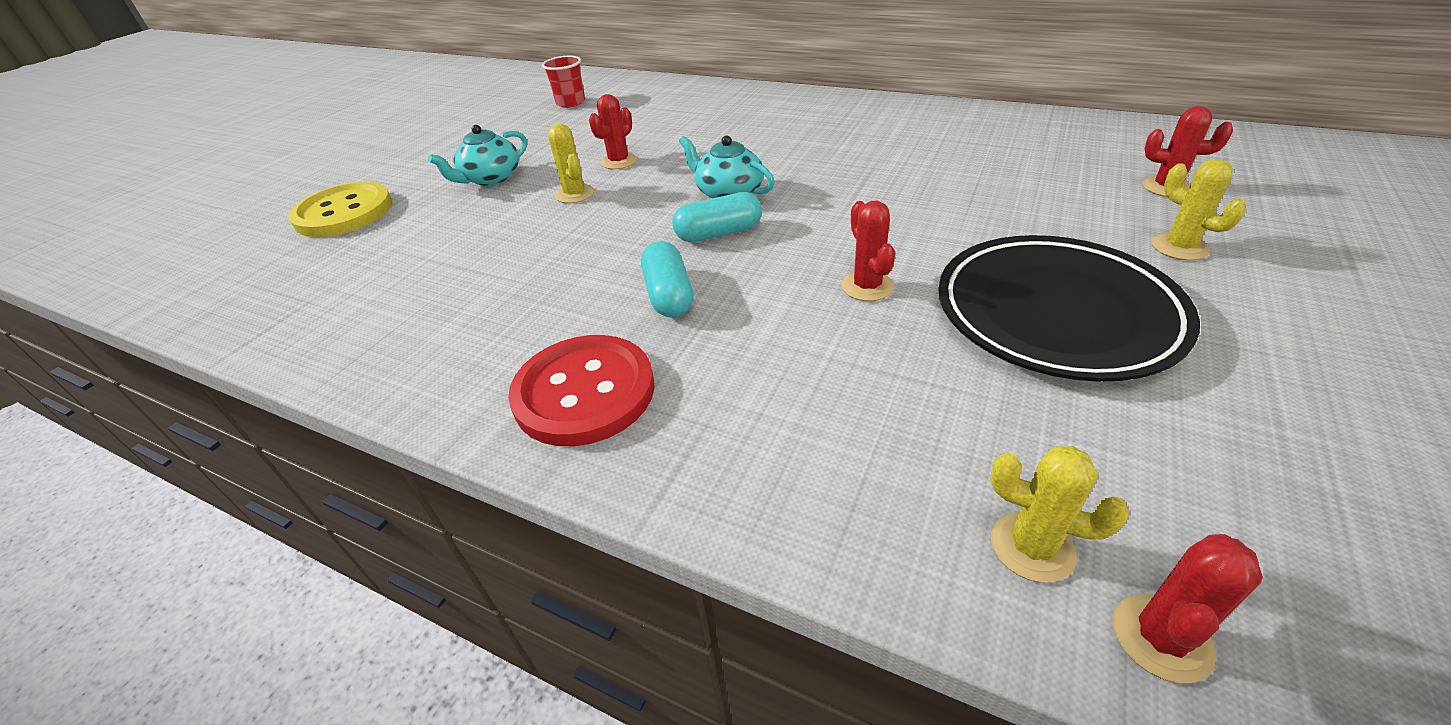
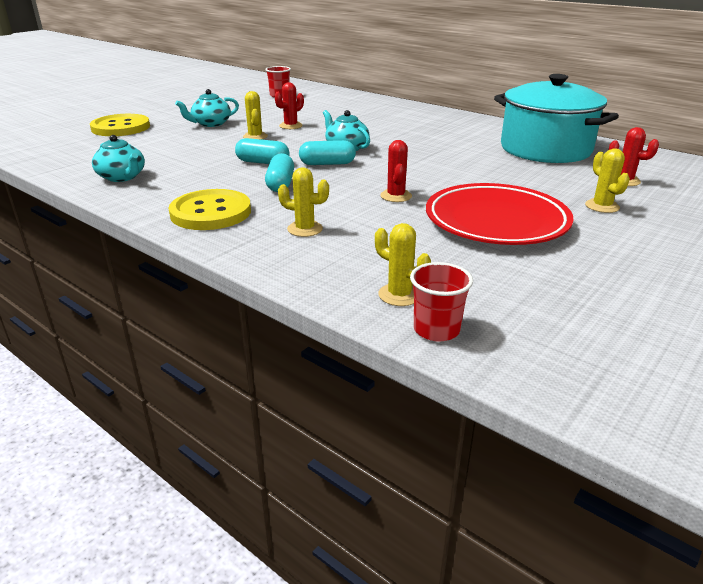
camera: 10 degrees right, 10 degrees down
red button [508,335,654,446] -> yellow button [169,189,251,230]
black plate [938,235,1200,382] -> red plate [426,183,573,245]
red cactus [1112,534,1263,683] -> red cup [410,262,473,341]
none -> turquoise teapot [92,135,145,182]
none -> turquoise capsule [235,138,290,164]
none -> yellow cactus [278,167,329,237]
none -> turquoise pot [494,74,619,163]

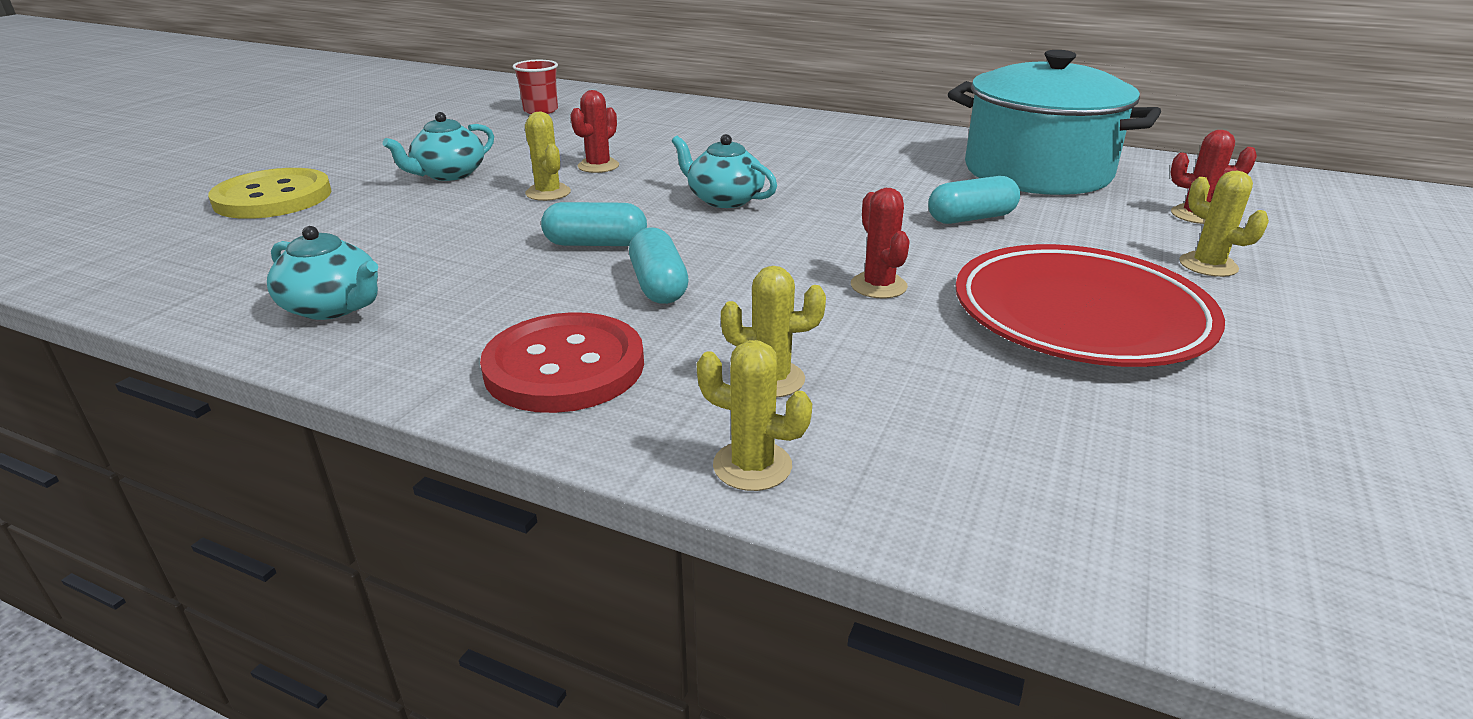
camera: 15 degrees left, 0 degrees up
yellow button [169,189,251,230] -> red button [480,312,644,413]
turquoise capsule [299,140,356,165] -> turquoise capsule moved to [928,176,1020,224]
yellow cactus [375,223,431,306] -> yellow cactus moved to [697,340,812,491]
red cup [410,262,473,341] -> none

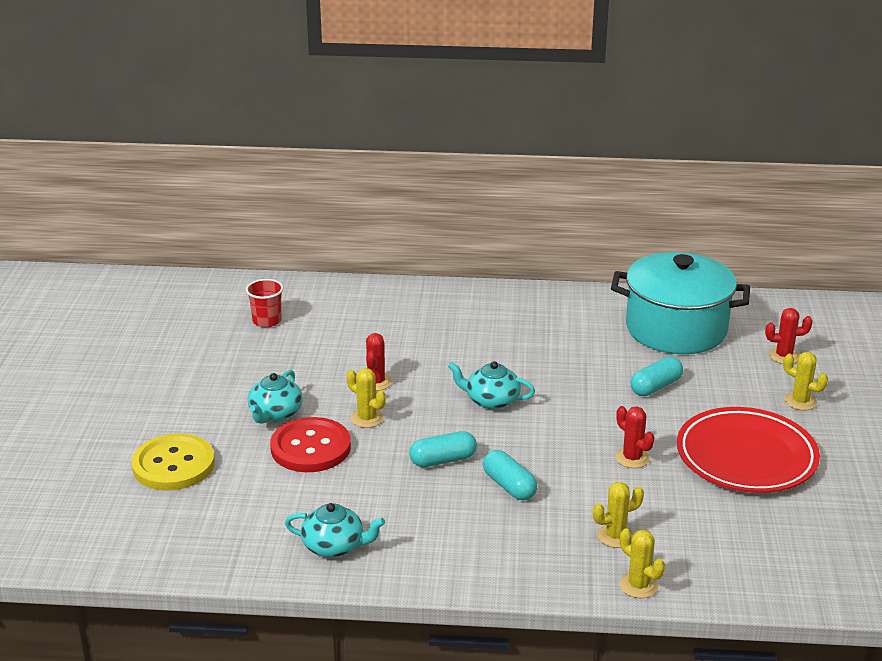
camera: 20 degrees left, 0 degrees up
red button [480,312,644,413] -> red button moved to [270,417,351,472]
yellow cactus [697,340,812,491] -> yellow cactus turned 45 degrees clockwise [620,528,665,598]

